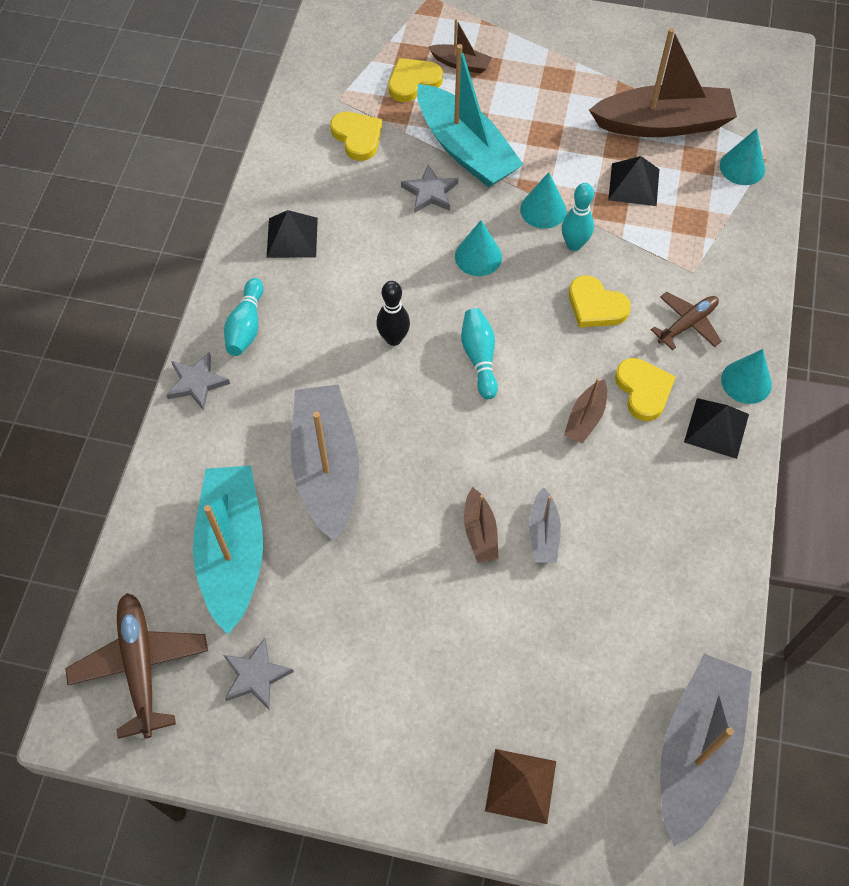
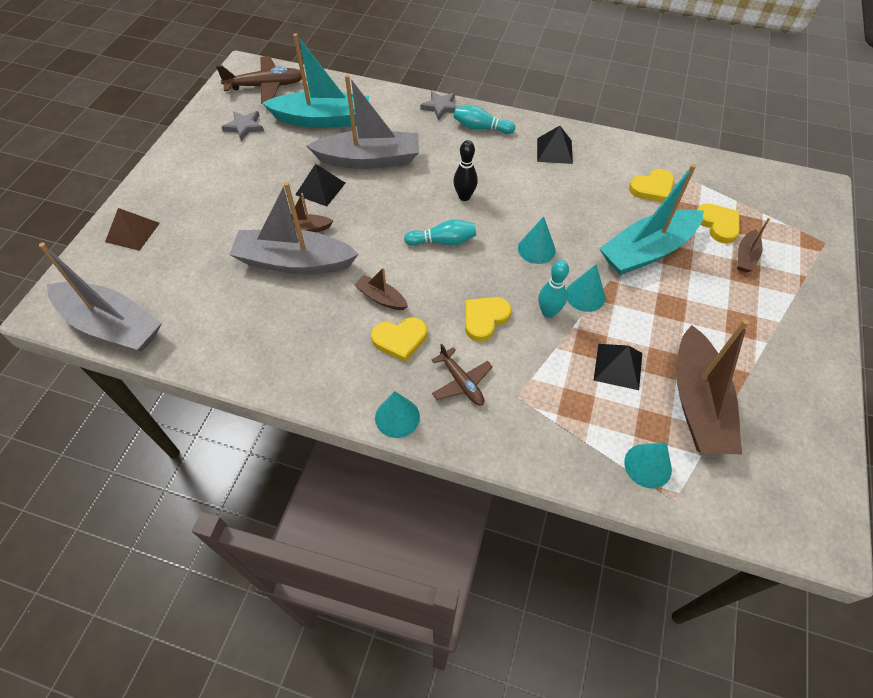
camera: 95 degrees right, 5 degrees down
grey star [401,164,458,213] -> none
grey boat [529,487,561,563] -> grey boat [229,182,359,274], size x2.15
black pyramid [684,398,749,459] -> black pyramid moved to [295,164,345,206]

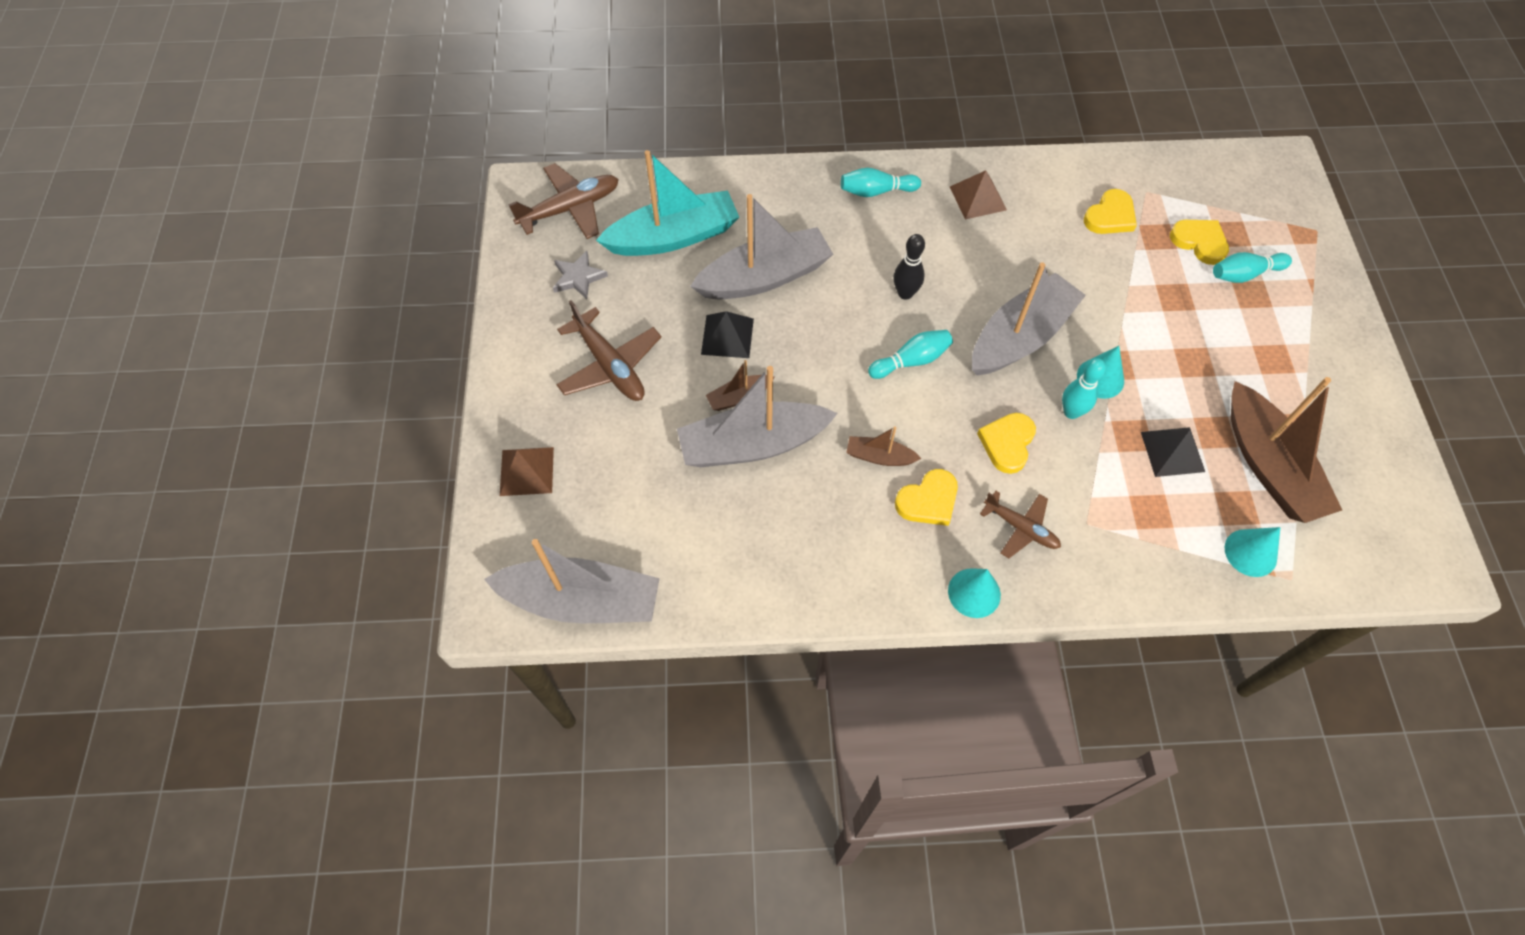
camera: 20 degrees left, 5 degrees up
grey star [420,91,458,121] -> none
turquoise cone [518,216,556,264] -> grey boat [972,262,1086,376]
black pyramid [537,126,573,164] -> brown pyramid [950,170,1007,220]
turquoise boat [599,164,704,275] -> none
brown boat [737,218,770,273] -> turquoise bowling pin [1213,252,1292,283]
none -> brown plane [556,300,661,401]

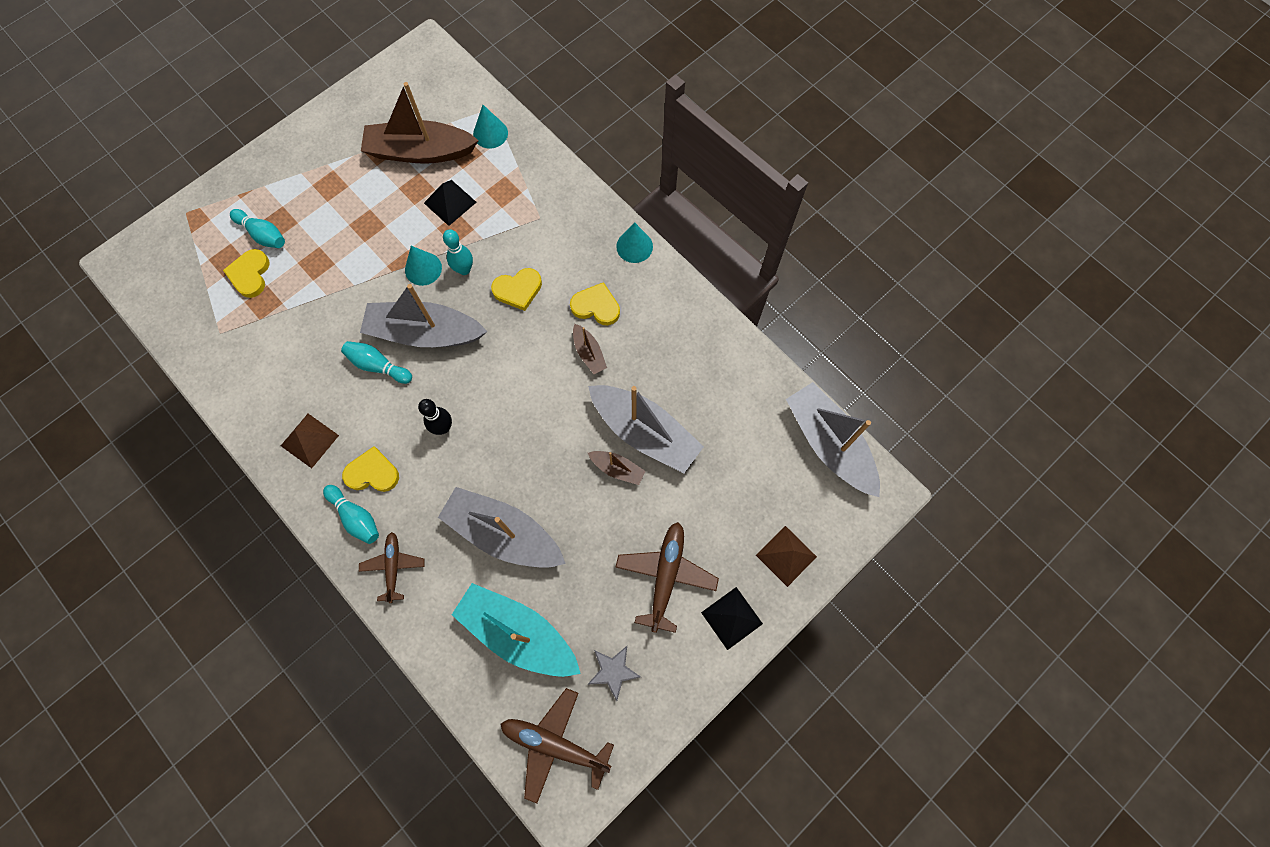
camera: 130 degrees left, 10 degrees up
black pyramid [701,311,754,358] -> black pyramid moved to [701,587,763,650]
turquoise bowling pin [868,330,953,379] -> turquoise bowling pin moved to [341,341,412,384]
brown plane [980,491,1061,558] -> brown plane moved to [359,532,425,603]
yellow heart [1084,189,1137,234] -> yellow heart moved to [342,446,399,492]
brown boat [1231,377,1342,523] -> brown boat turned 120 degrees counterclockwise [361,82,479,164]

